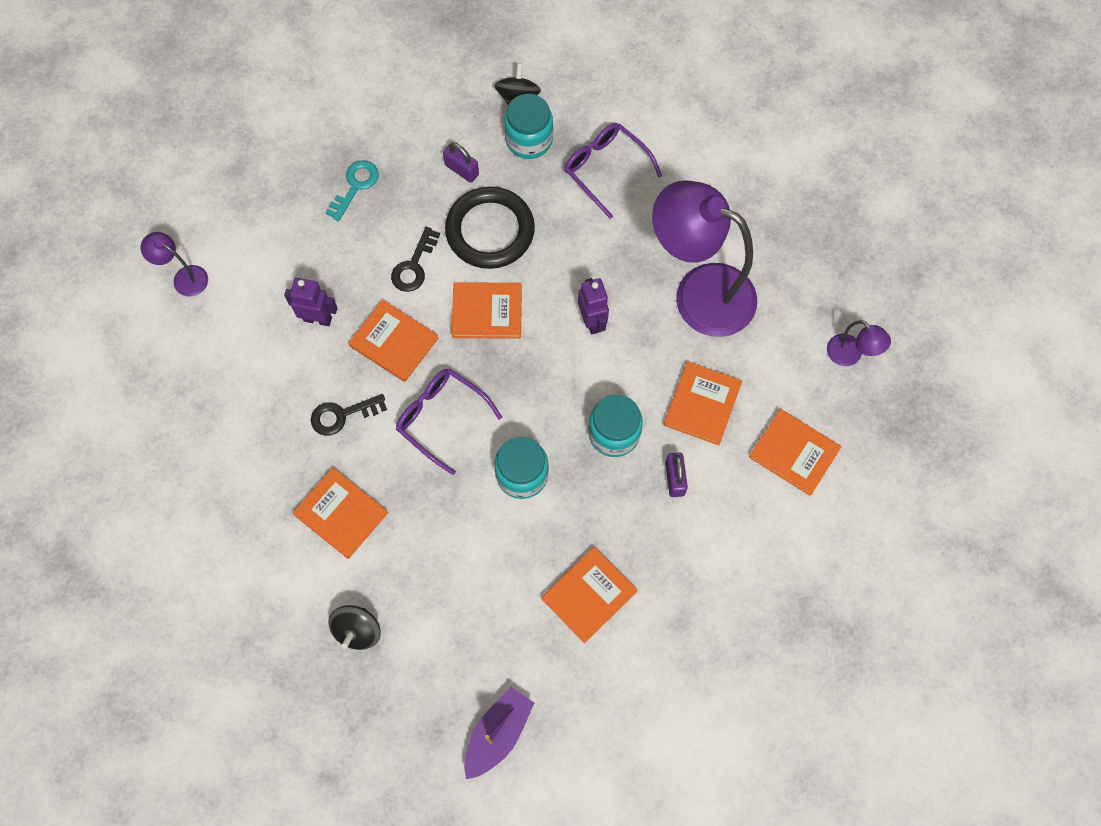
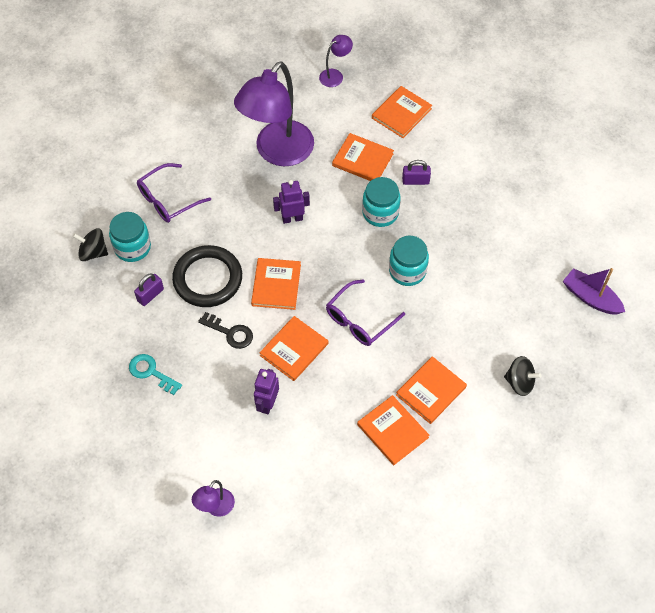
camera: 85 degrees left, 10 degrees down
black key [311,394,387,436] -> none
orange book [542,547,637,643] -> orange book moved to [357,395,429,465]

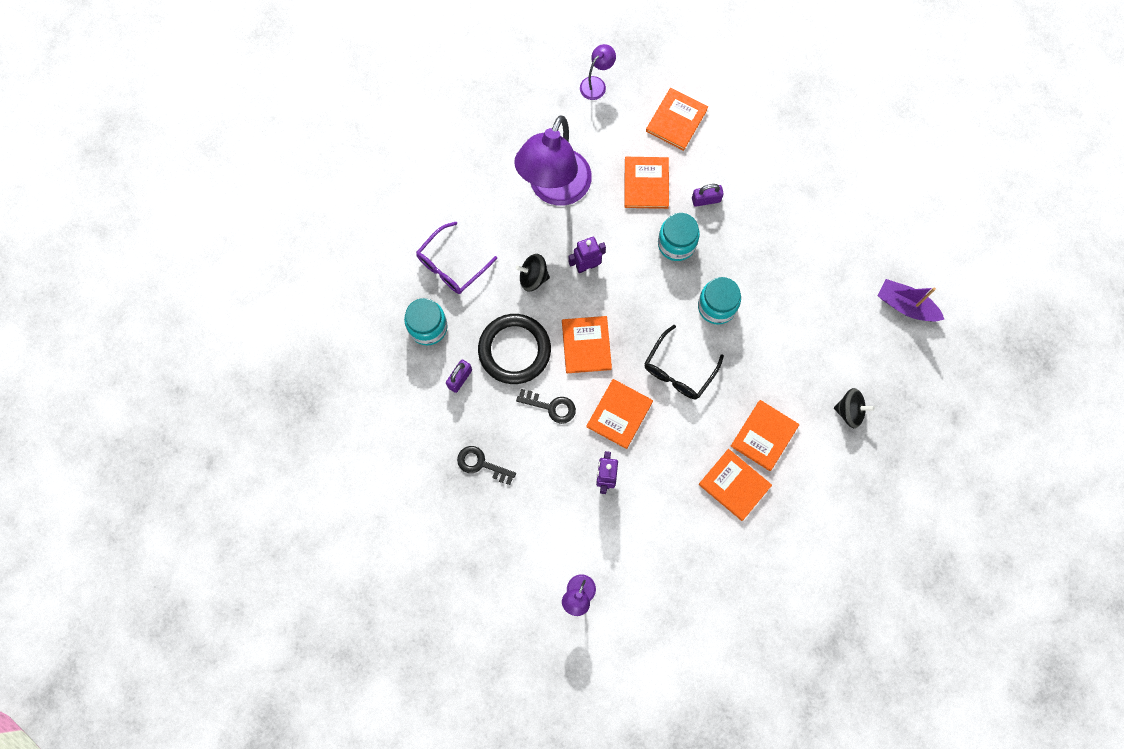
camera: 10 degrees left, 15 degrees up
black spinning top [73,228,108,261] -> black spinning top moved to [516,254,550,292]
turquoise key [129,354,182,395] -> black key [457,446,516,485]
purple glasses [326,279,405,346] -> black glasses [644,325,724,399]
orange book [332,133,394,181] -> orange book turned 75 degrees clockwise [624,157,669,209]

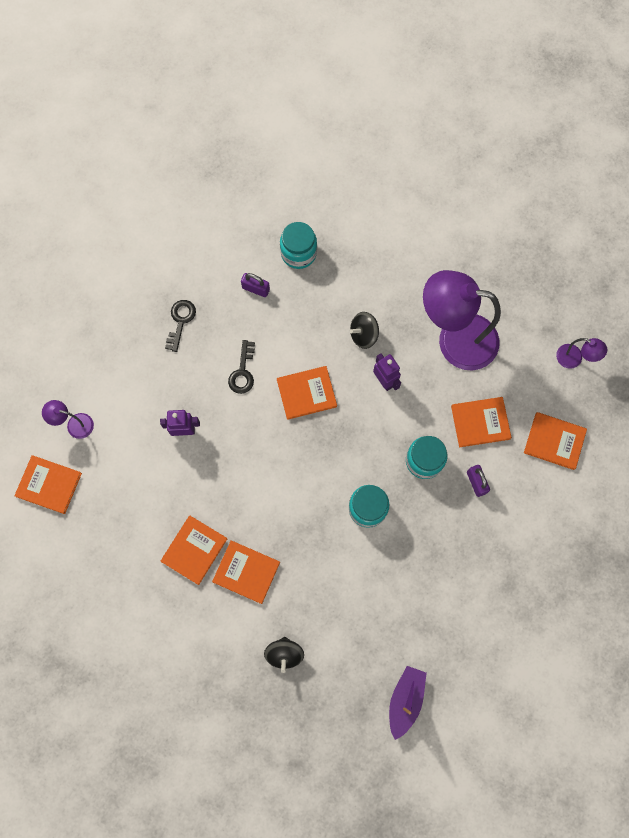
camera: 80 degrees right, 0 degrees up
purple glasses [416,222,497,294] -> none
black ring [478,314,551,384] -> none
black spinning top [516,254,550,292] -> black spinning top turned 105 degrees counterclockwise [350,312,379,349]
orange book [586,379,653,449] -> orange book moved to [14,455,82,514]
black glasses [644,325,724,399] -> none

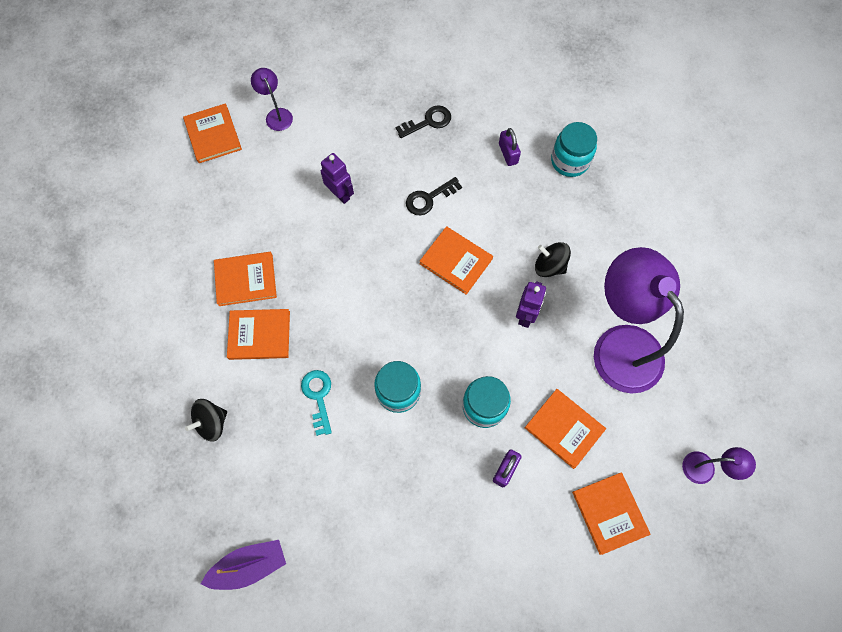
camera: 50 degrees right, 5 degrees down
orange book [212,540,280,604] -> orange book turned 75 degrees counterclockwise [227,309,290,360]
purple lamp [556,338,607,369] -> purple lamp turned 75 degrees counterclockwise [682,447,756,484]
none -> turquoise key [301,370,332,436]

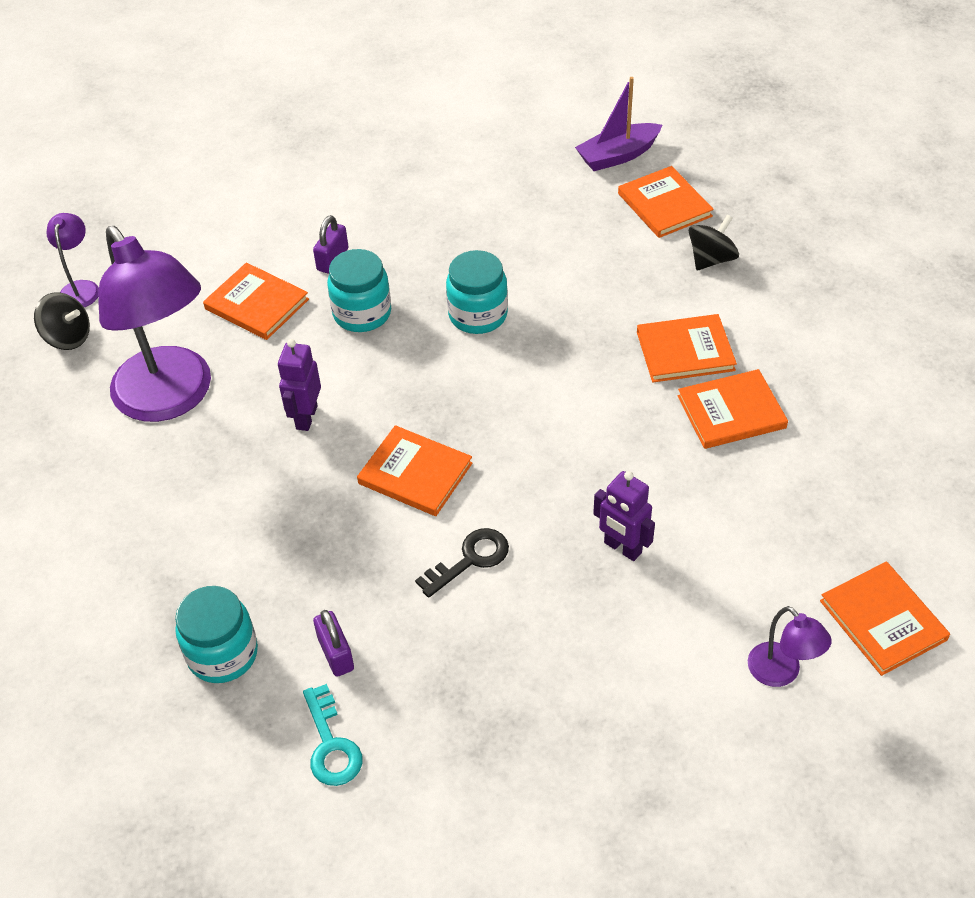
camera: 175 degrees right, 20 degrees down
turquoise key [301,370,332,436] -> turquoise key moved to [303,684,362,786]
black key [396,105,451,138] -> none
black spinning top [535,242,571,277] -> black spinning top moved to [34,292,90,350]
orange book [572,472,650,555] -> orange book moved to [618,166,714,238]
purple lamp [682,447,756,484] -> purple lamp turned 90 degrees clockwise [47,213,99,307]

